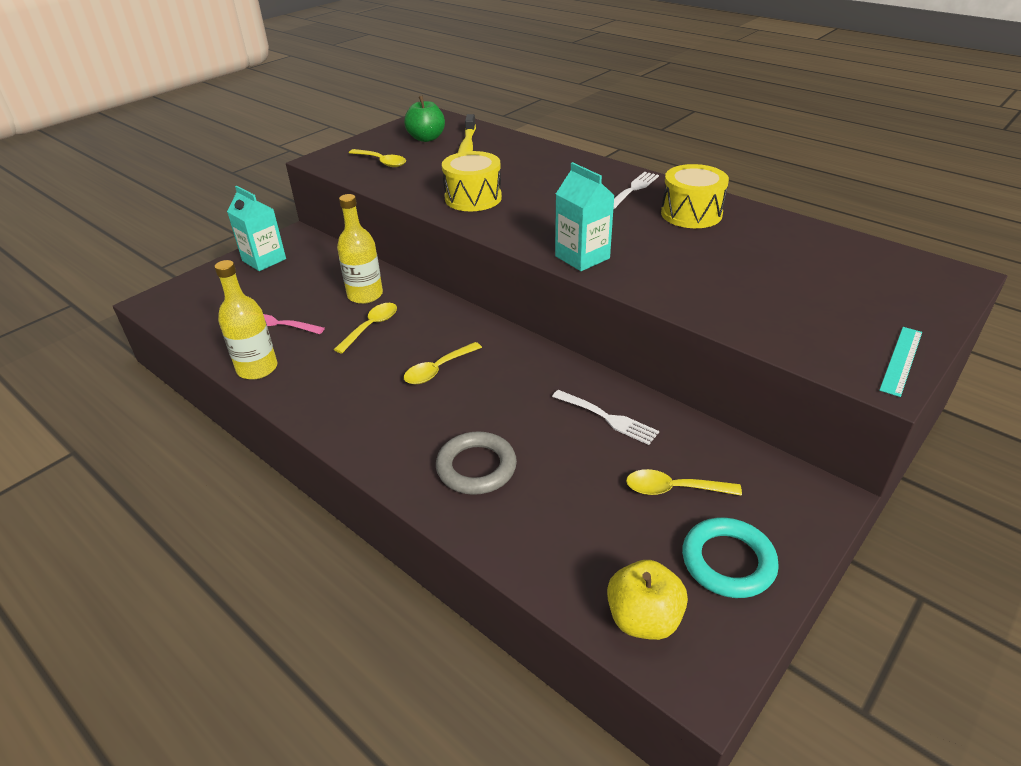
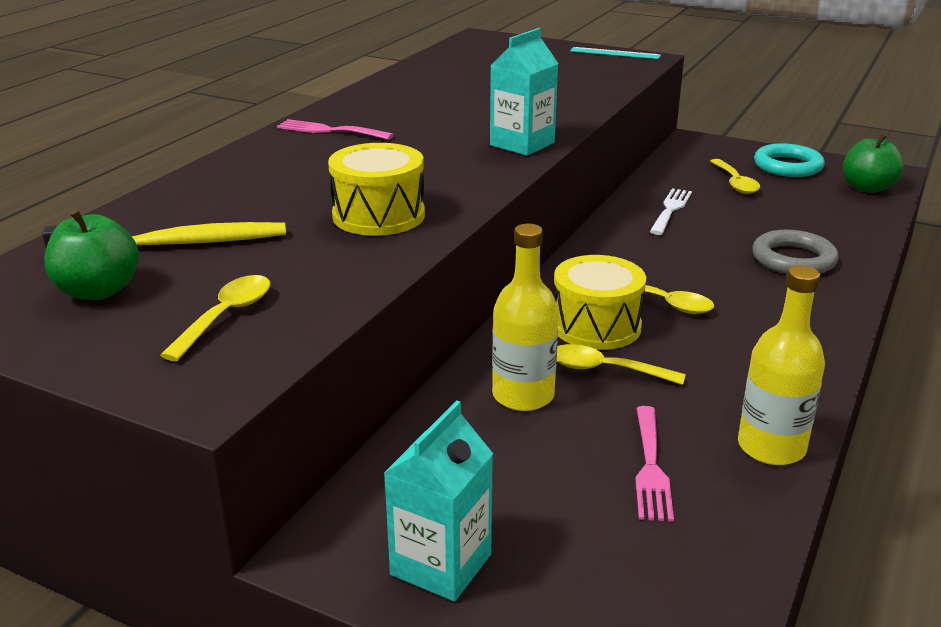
camera: 105 degrees left, 10 degrees down
yellow apple [607,560,688,640] -> green apple [843,133,904,193]
white fork [613,172,659,209] -> pink fork [277,119,394,140]
yellow drum [661,164,729,228] -> yellow drum moved to [554,255,646,350]

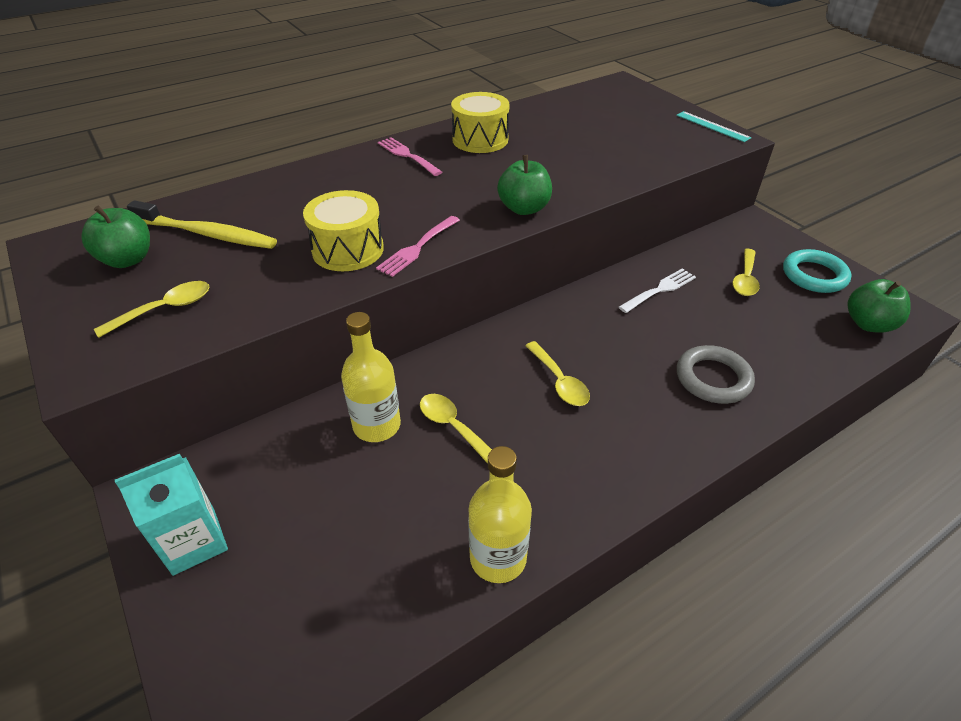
camera: 30 degrees right, 15 degrees up
turquoise carton [490,28,559,156] -> green apple [497,155,552,215]
yellow drum [554,255,646,350] -> yellow drum moved to [451,92,510,153]
pink fork [635,406,674,522] -> pink fork moved to [376,216,460,277]

